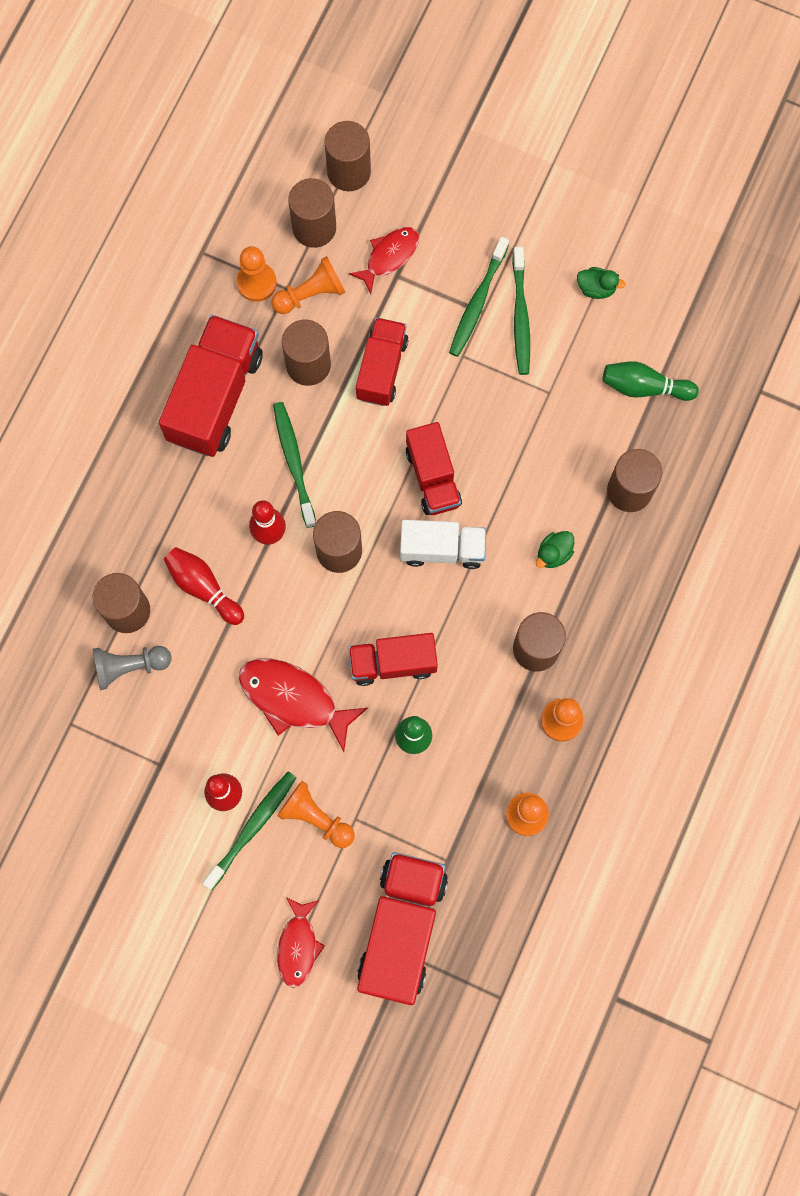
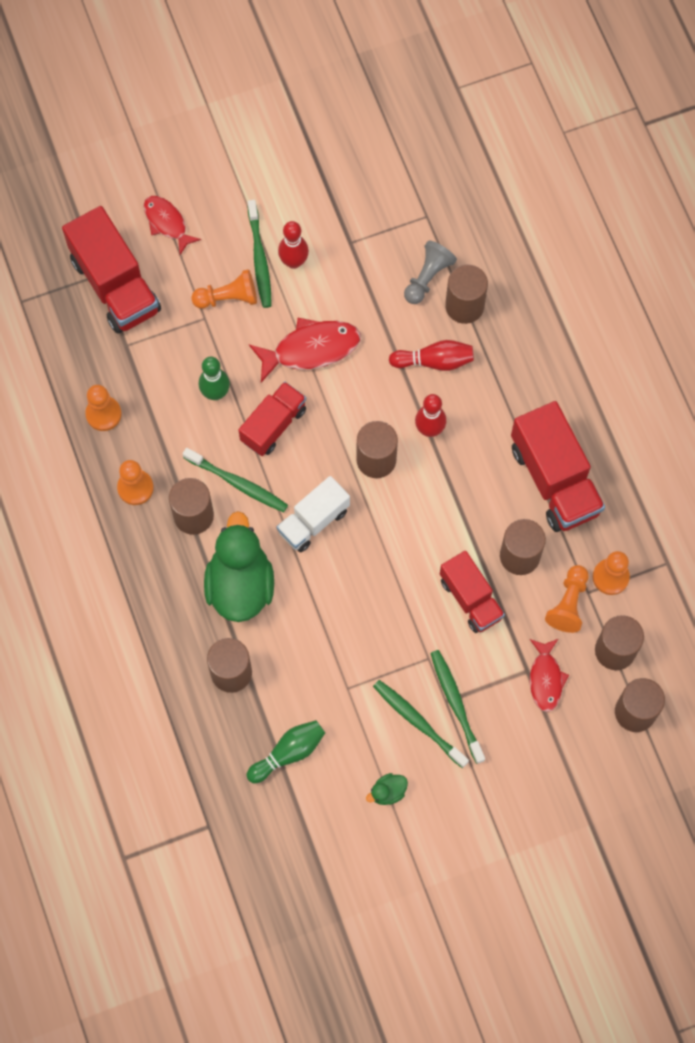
camera: 135 degrees right, 5 degrees down
green toothbrush [273,402,316,528] -> green toothbrush moved to [183,448,288,512]
red truck [406,422,462,515] -> none
green duck [536,531,574,568] -> green duck [204,511,274,622], size x2.43

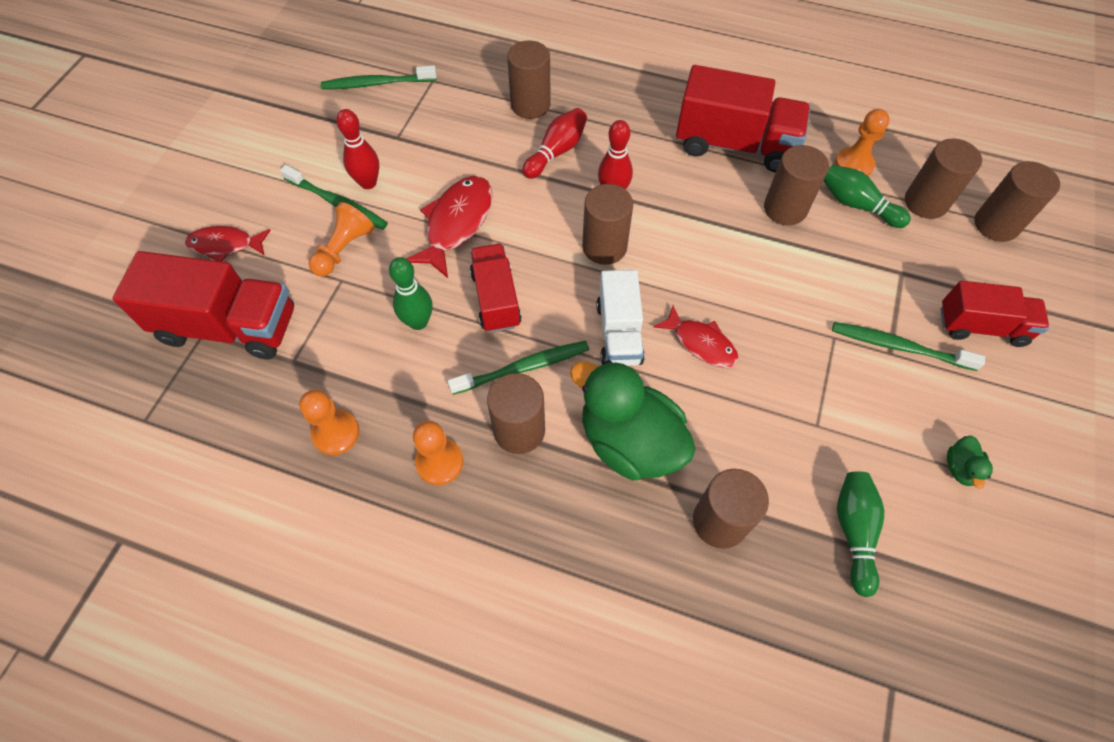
camera: 50 degrees left, 10 degrees down
green toothbrush [373,680,469,768] -> green toothbrush moved to [321,65,437,89]
grey pawn [404,240,457,304] -> none
red truck [440,551,505,633] -> red truck moved to [941,281,1049,347]
red fish [530,639,569,712] -> red fish moved to [653,305,739,368]
orange pawn [545,565,589,633] -> green bowling pin [824,165,911,228]

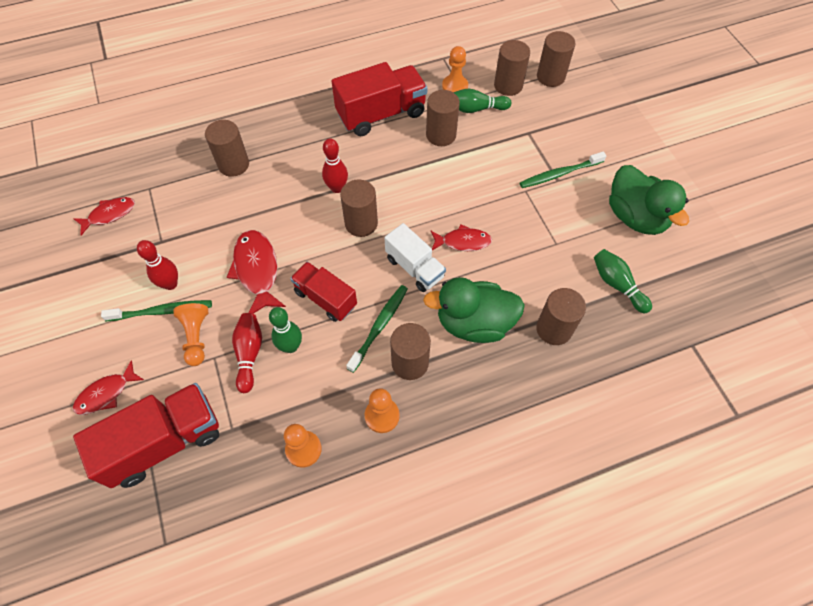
camera: 40 degrees left, 0 degrees up
green toothbrush [321,65,437,89] -> red fish [73,197,135,235]
red bowling pin [522,108,587,179] -> red bowling pin moved to [232,313,262,393]
red truck [941,281,1049,347] -> none
green duck [947,435,993,489] -> green duck [609,165,689,235], size x2.43

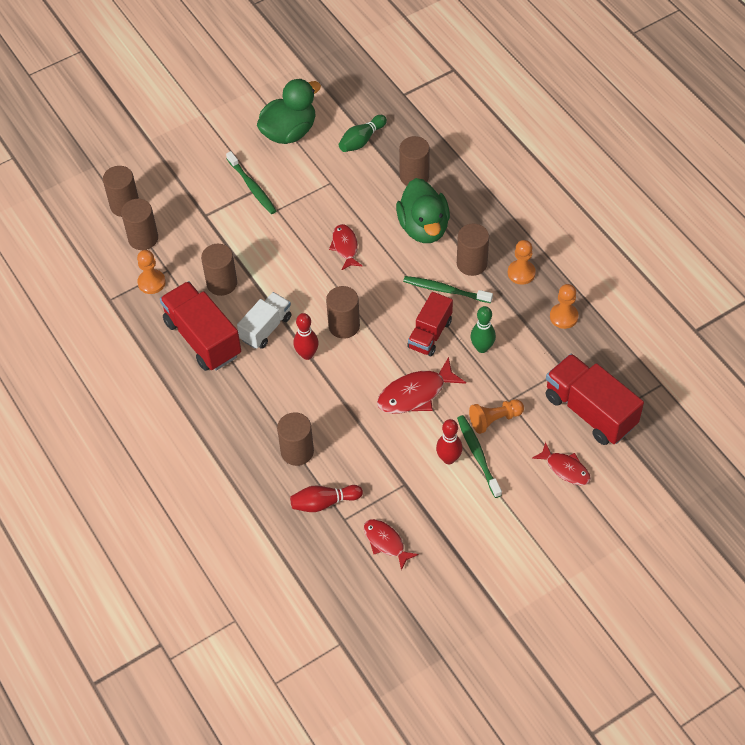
camera: 100 degrees left, 5 degrees down
red bowling pin [232,313,262,393] -> red bowling pin moved to [290,485,363,512]
white truck [384,223,446,292] -> white truck moved to [237,292,291,349]
green bowling pin [453,89,511,113] -> none

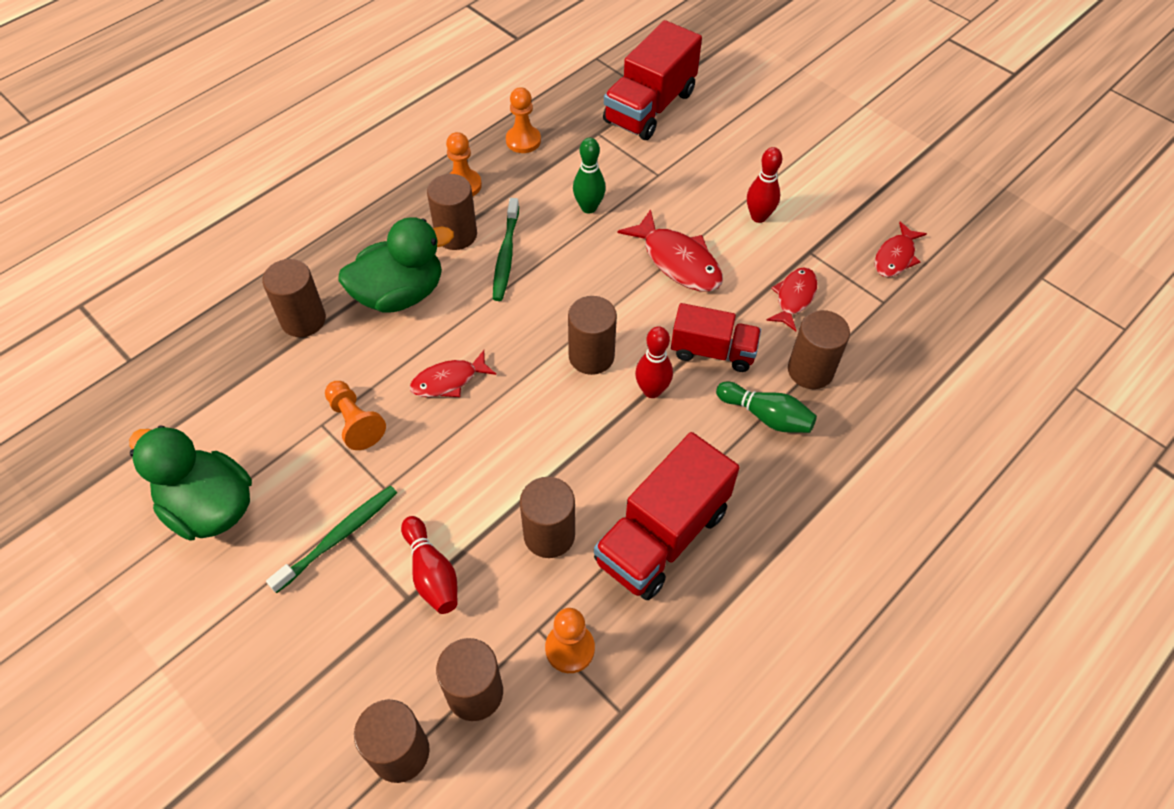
camera: 105 degrees left, 0 degrees up
white truck [237,292,291,349] -> none
red bowling pin [290,485,363,512] -> red bowling pin moved to [401,516,457,614]
green bowling pin [339,115,387,152] -> green bowling pin moved to [716,382,817,433]
red truck [407,292,453,356] -> red truck moved to [671,303,761,372]
green toothbrush [457,415,502,498] -> none
orange pawn [469,399,524,434] -> orange pawn moved to [325,381,386,450]
red fish [532,442,591,485] -> red fish moved to [766,267,818,331]

